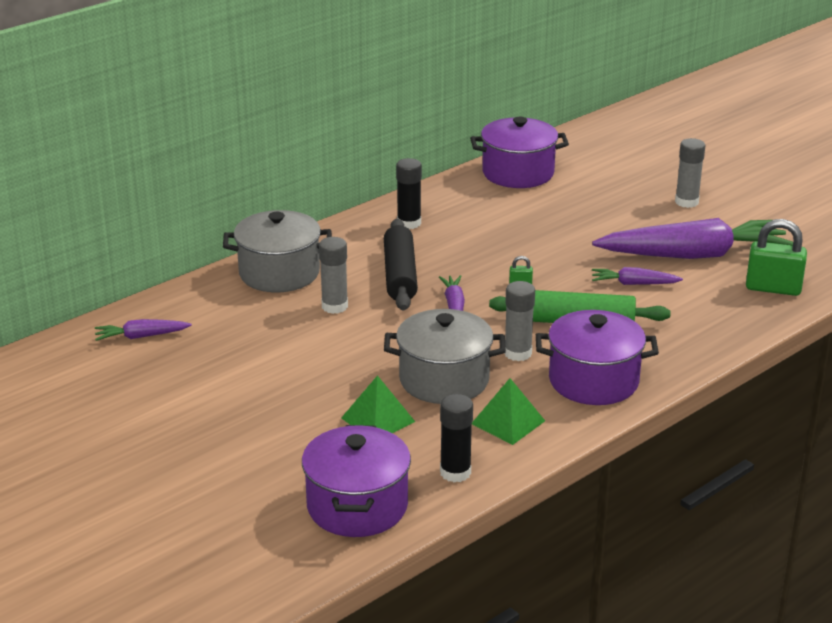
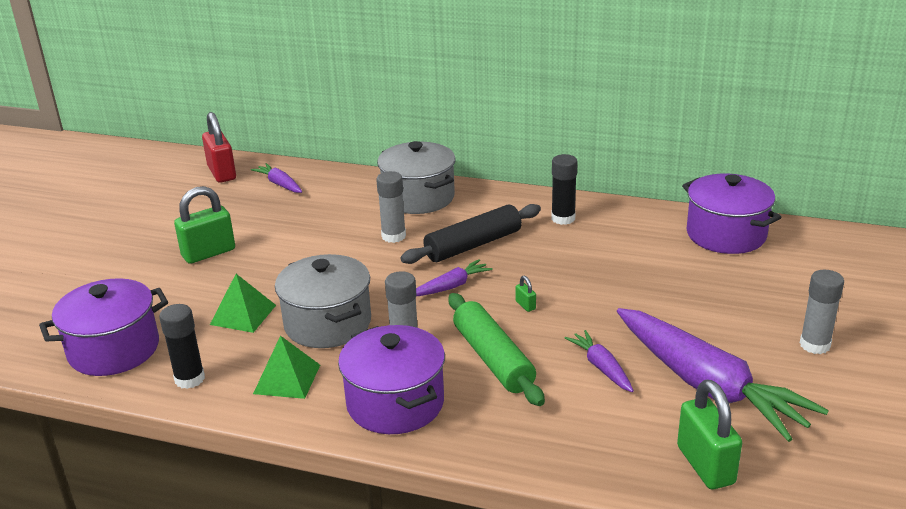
camera: 60 degrees right, 0 degrees up
none -> green padlock [174,186,235,264]
none -> red padlock [202,112,236,183]

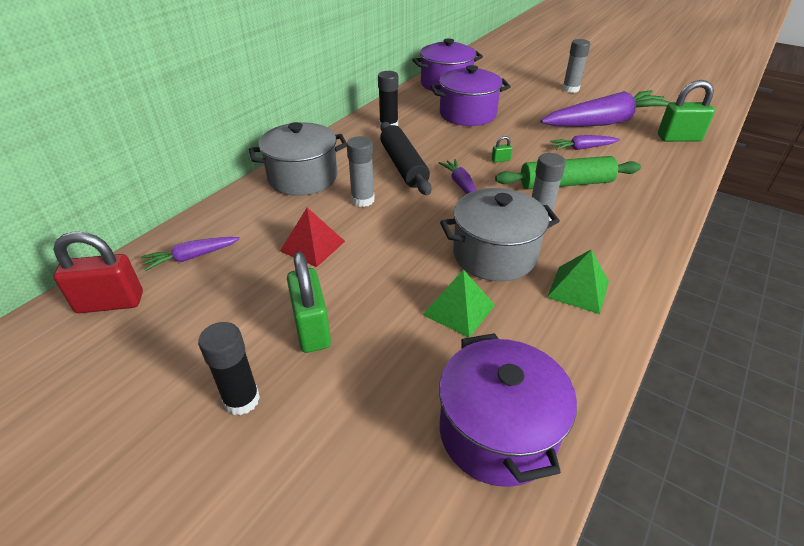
camera: 75 degrees left, 10 degrees up
black glue stick [159,304,205,389] -> black glue stick moved to [198,322,260,415]
purple pot [338,325,445,434] -> purple pot moved to [430,65,511,126]
none -> red pyramid [280,208,345,267]

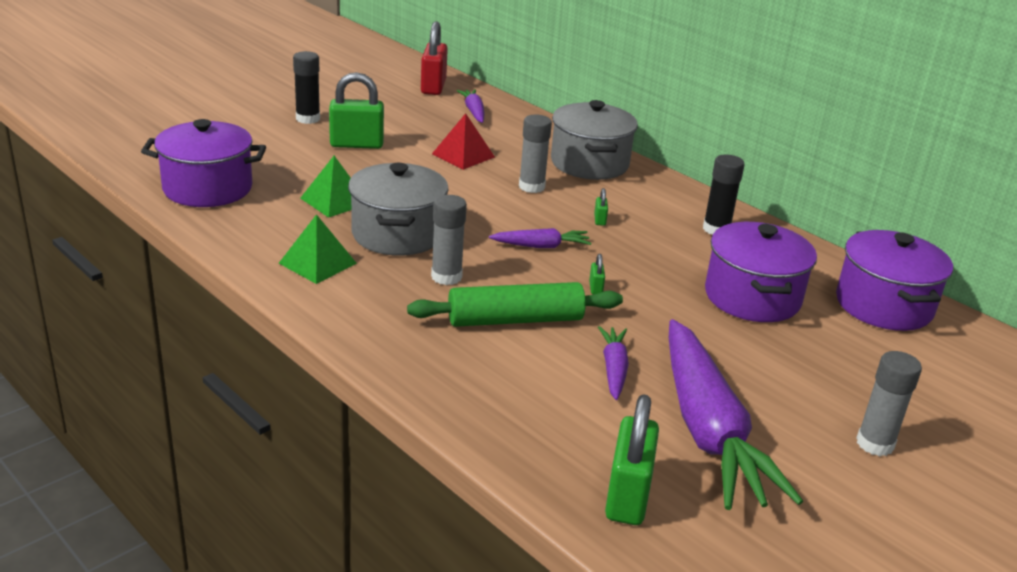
camera: 100 degrees right, 10 degrees down
black rolling pin [380,122,432,195] -> green padlock [594,188,608,226]
green rolling pin [495,156,641,189] -> green rolling pin turned 75 degrees clockwise [407,282,623,327]

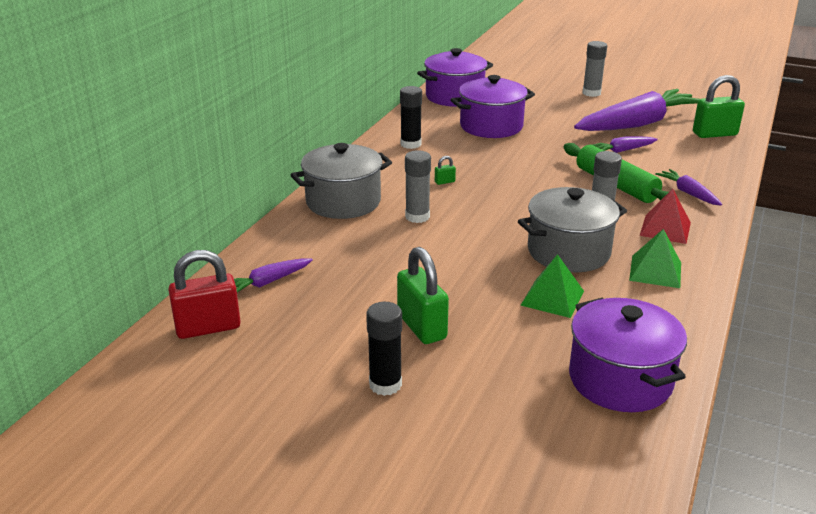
camera: 110 degrees left, 0 degrees up
red pyramid [432,113,495,170] -> red pyramid moved to [640,189,691,244]
purple carrot [489,228,591,248] -> purple carrot moved to [655,169,722,205]
green padlock [589,254,605,295] -> none

